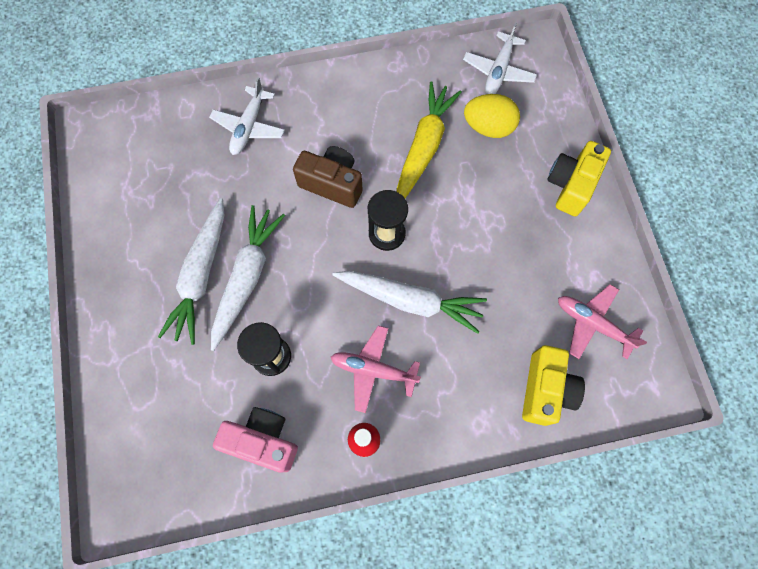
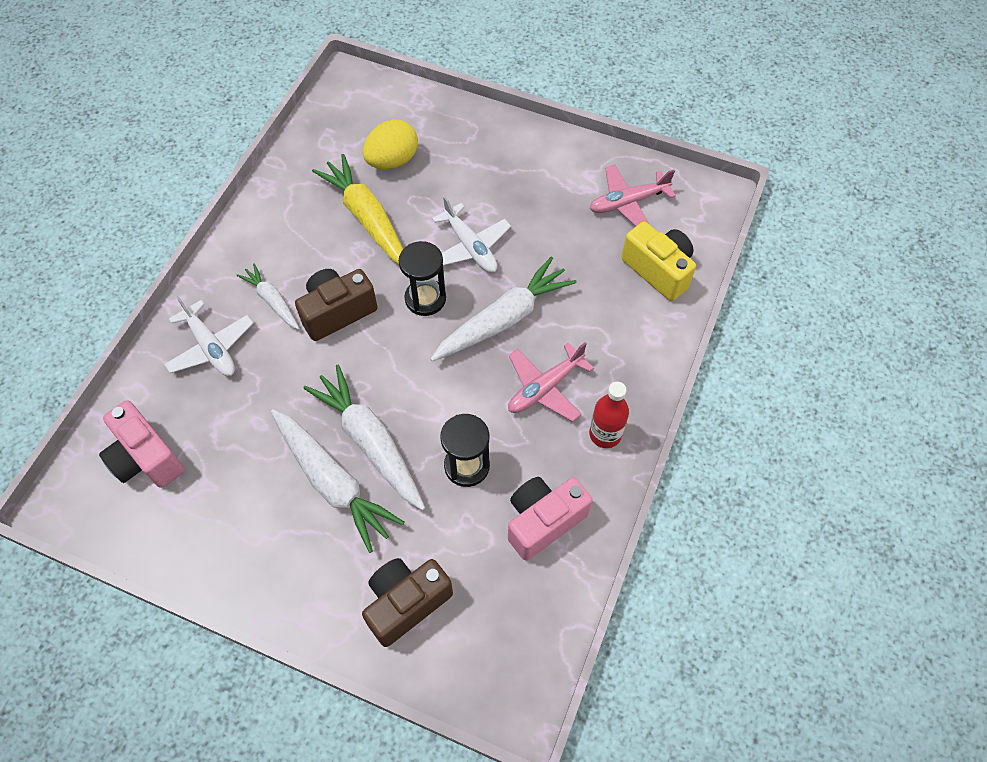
camera: 55 degrees left, 10 degrees down
white plane [463,22,537,94] -> white plane moved to [432,196,511,273]
yellow camera [547,141,611,216] -> none
none -> pink camera [99,400,184,488]
none -> white carrot [237,263,299,330]
none -> brown camera [362,558,453,647]

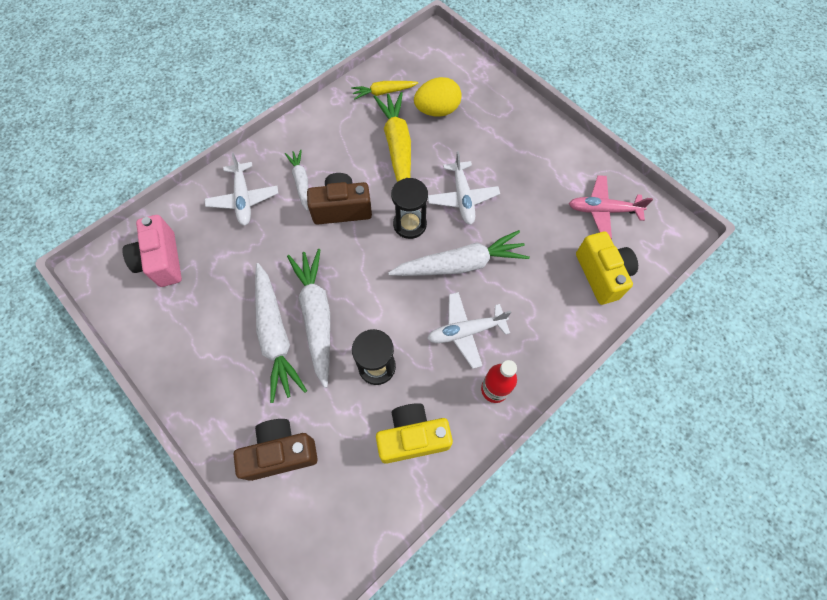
camera: 25 degrees right, 5 degrees up
pink plane [508,342,594,422] -> white plane [427,292,511,369]
pink camera [508,477,593,560] -> yellow camera [376,403,453,464]
none -> yellow carrot [351,81,418,100]

